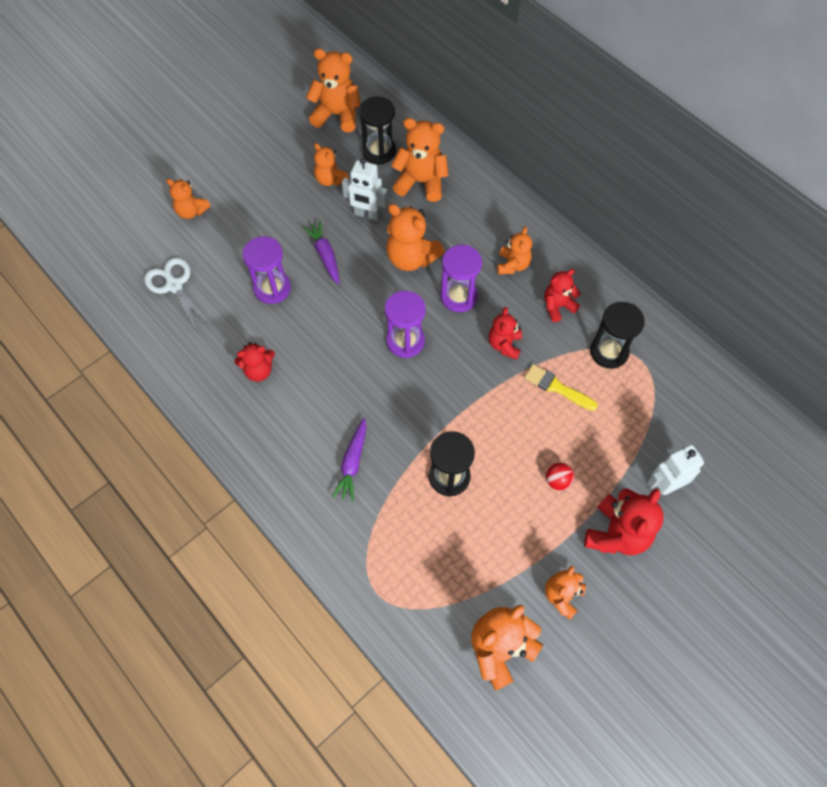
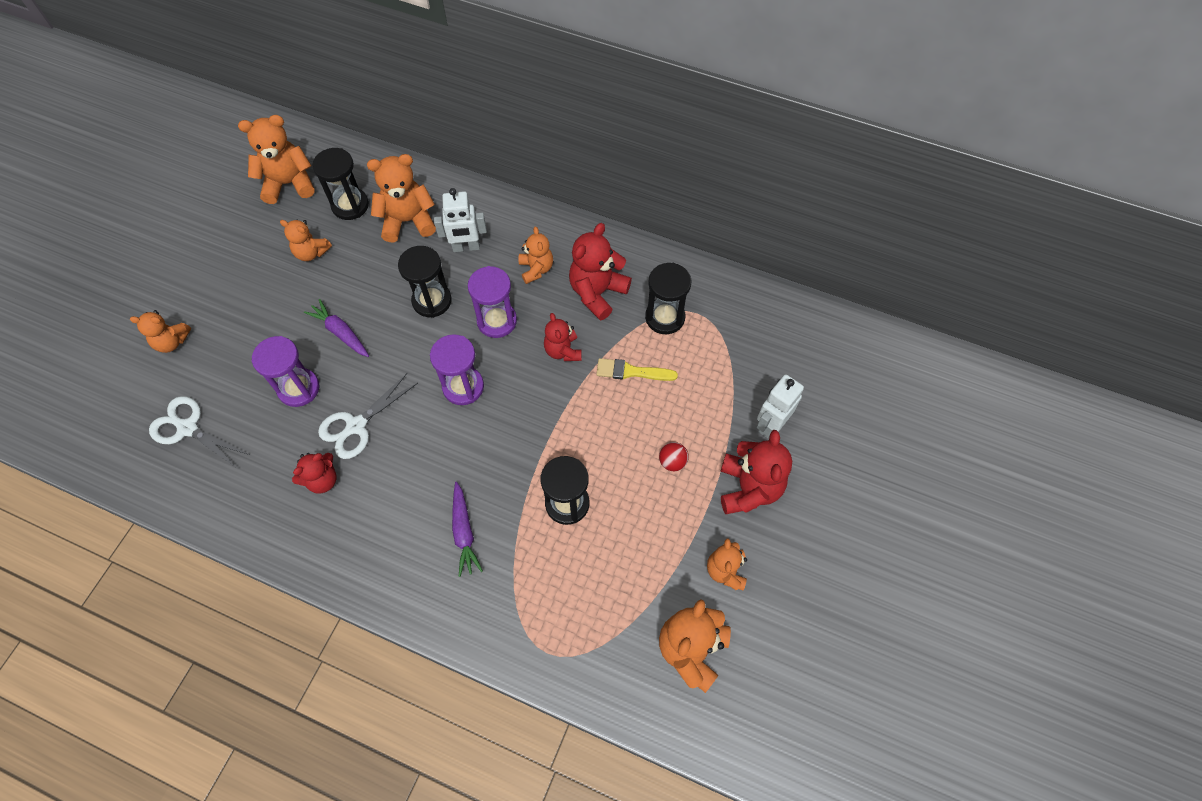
camera: 25 degrees left, 0 degrees up
white robot [342,158,387,221] -> white robot moved to [434,188,487,252]
orange teddy bear [386,204,445,271] -> black hourglass [398,246,452,318]
red teddy bear [544,269,581,322] -> red teddy bear [569,223,632,321], size x1.60
none -> white scissors [318,373,418,459]

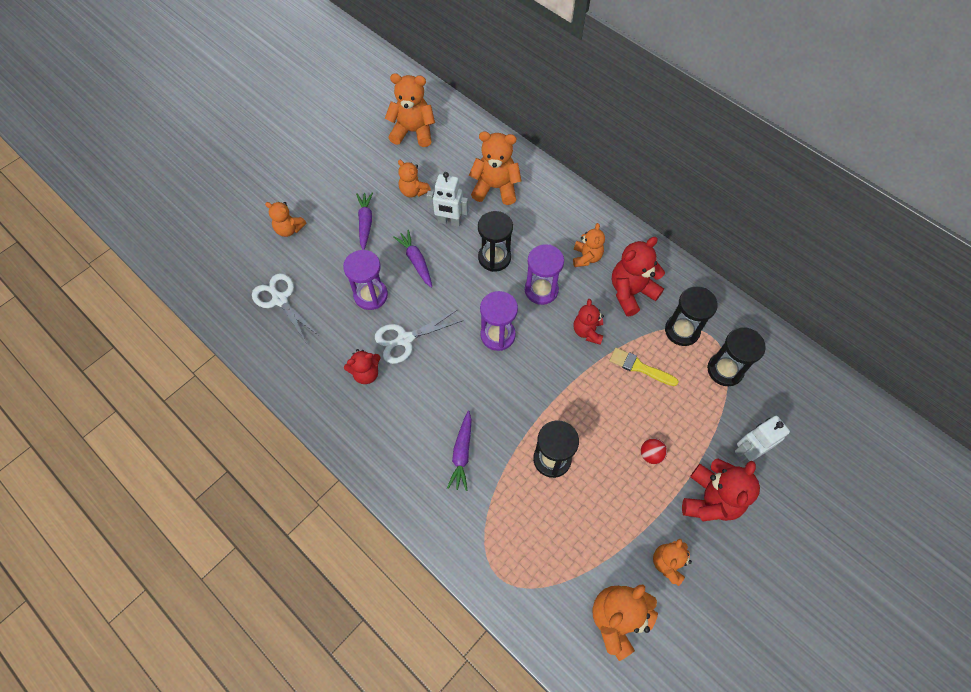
camera: 20 degrees right, 0 degrees up
black hourglass [312,148,369,220] -> black hourglass moved to [707,327,766,386]
white robot [434,188,487,252] -> white robot moved to [426,172,468,227]
none -> purple carrot [356,192,373,250]

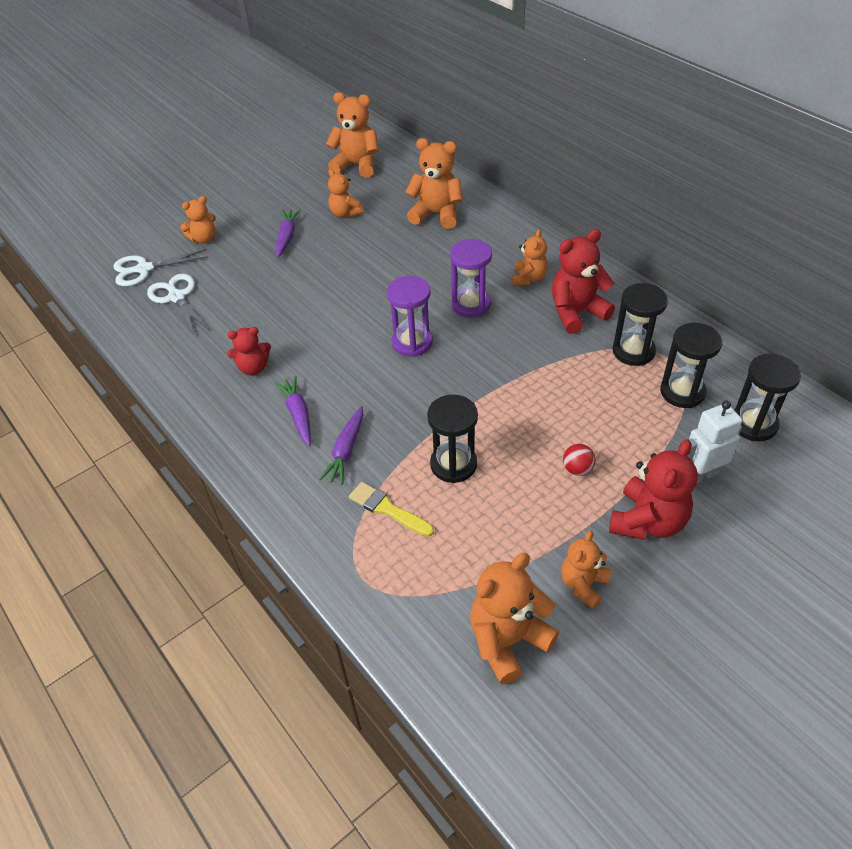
camera: 10 degrees right, 15 degrees down
orange teddy bear [265,202,307,237] -> orange teddy bear turned 60 degrees counterclockwise [180,196,216,244]
purple hourglass [343,250,388,310] -> none
white scissors [375,310,463,364] -> white scissors moved to [113,249,208,286]
purple carrot [393,230,432,288] -> purple carrot moved to [274,376,311,446]
white robot [426,172,468,227] -> none
black hourglass [478,211,513,272] -> black hourglass moved to [734,354,801,441]
red teddy bear [574,299,604,345] -> none
yellow brush [609,348,679,386] -> yellow brush moved to [349,482,434,537]

